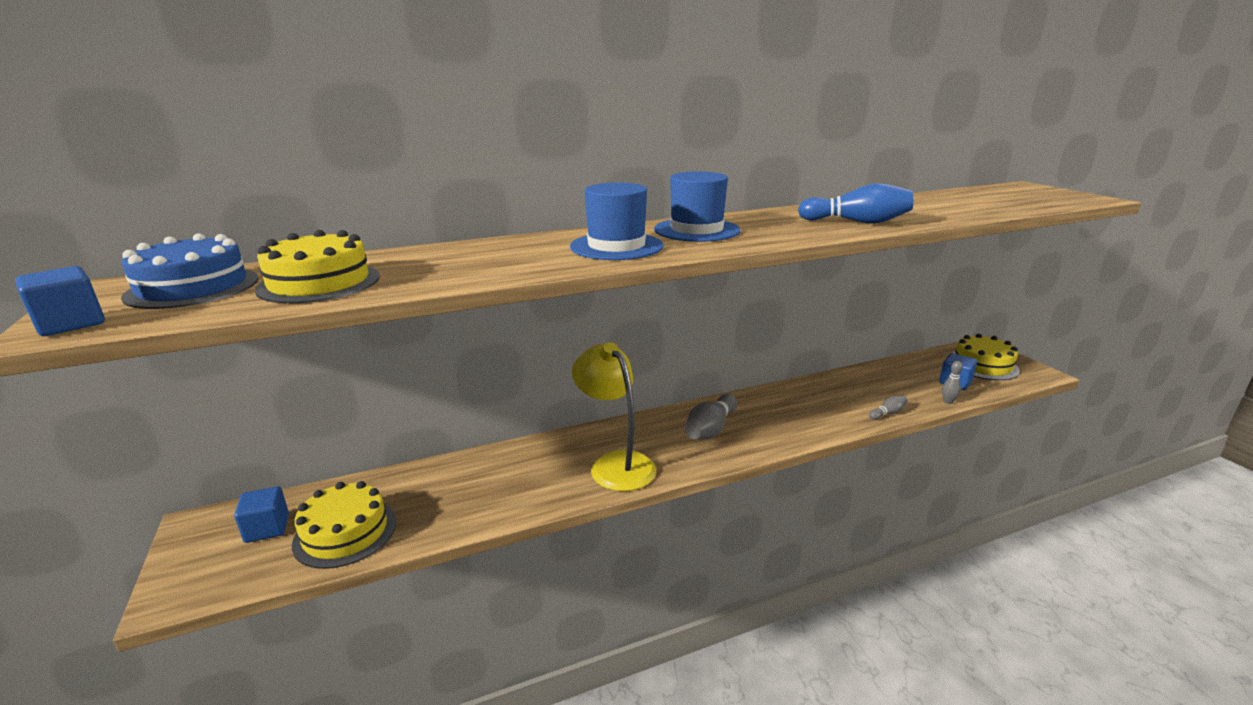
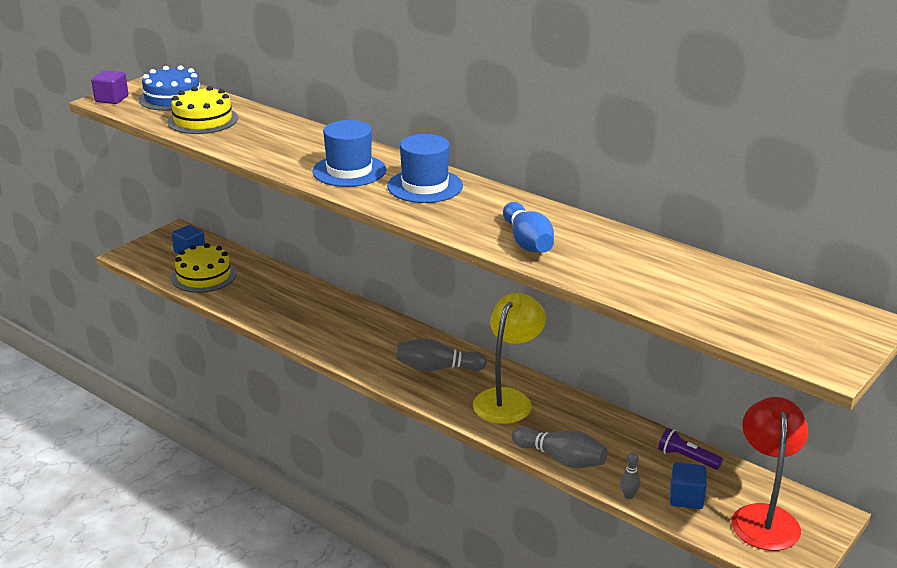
camera: 60 degrees right, 5 degrees up
blue cube [15,266,105,336] -> purple cube [91,70,128,104]
yellow lamp [572,342,657,491] -> yellow lamp moved to [473,293,546,424]
grey bowling pin [869,396,908,420] -> grey bowling pin [512,427,608,468], size x1.94
yellow cake [954,334,1020,380] -> red lamp [732,397,808,551]
none -> purple flashlight [658,428,723,470]

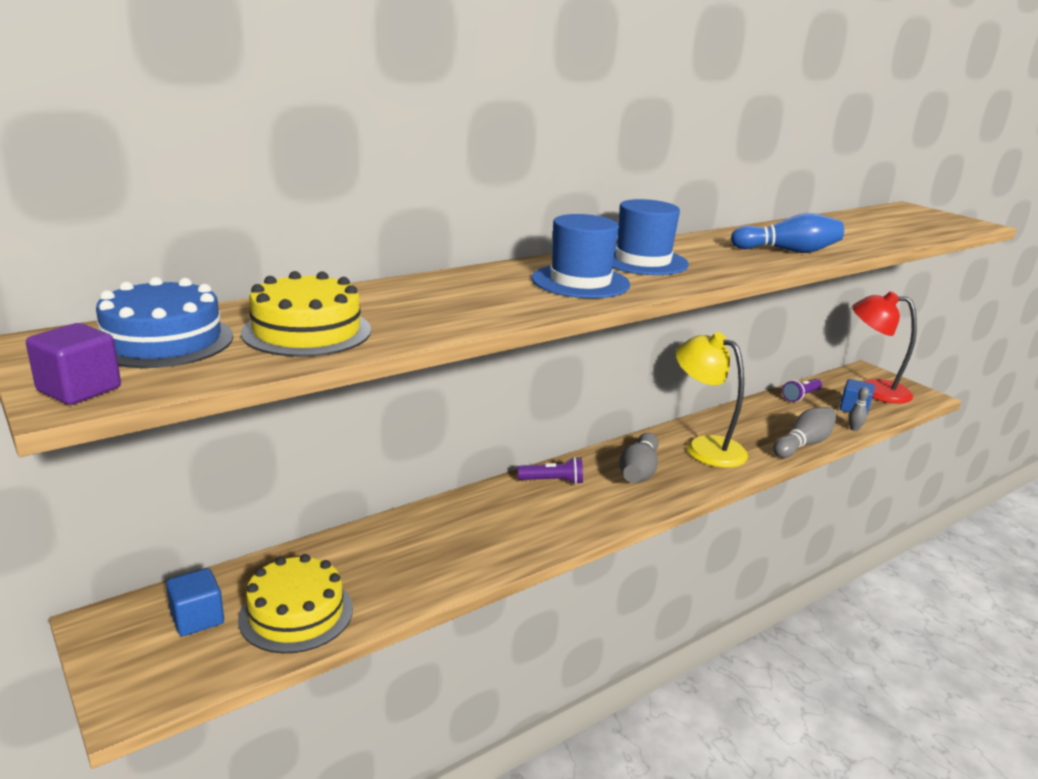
camera: 75 degrees left, 5 degrees down
none -> purple flashlight [518,457,583,484]

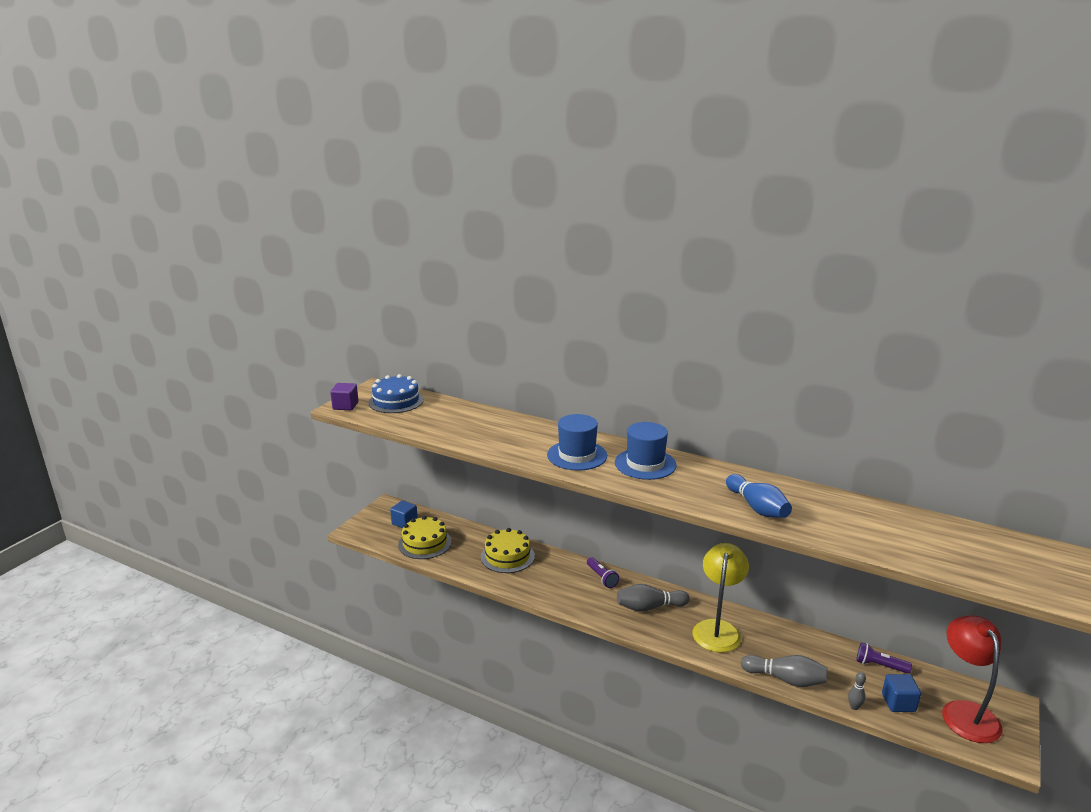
camera: 65 degrees right, 0 degrees up
yellow cake [241,271,371,357] -> yellow cake moved to [481,528,535,573]

